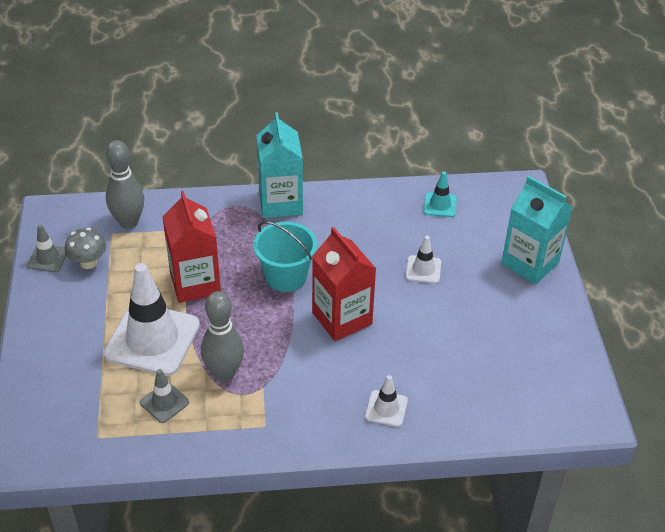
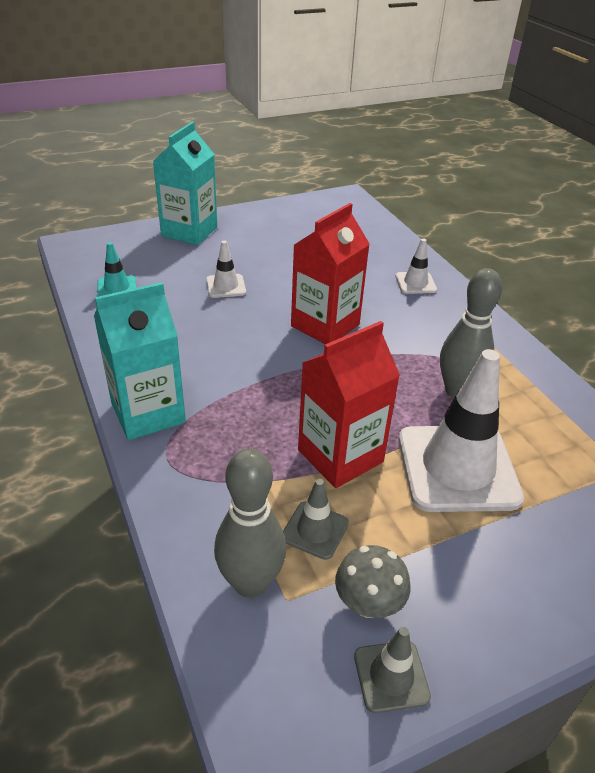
camera: 110 degrees left, 5 degrees down
grey traffic cone [140,369,189,423] -> grey traffic cone moved to [283,479,349,560]
turquoise bucket [253,221,317,292] -> none

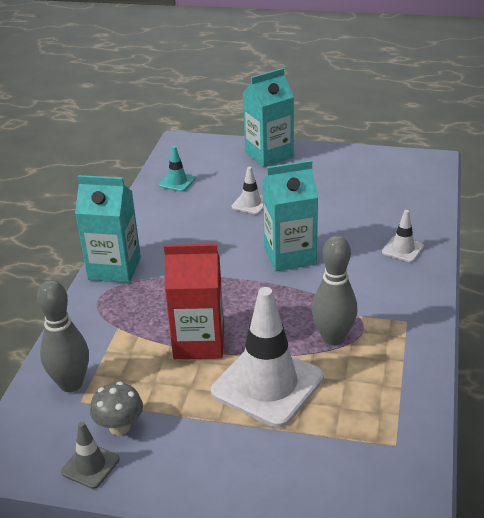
camera: 40 degrees right, 5 degrees down
grey traffic cone [283,479,349,560] -> none
red carton [291,203,370,344] -> turquoise carton [262,160,318,271]

